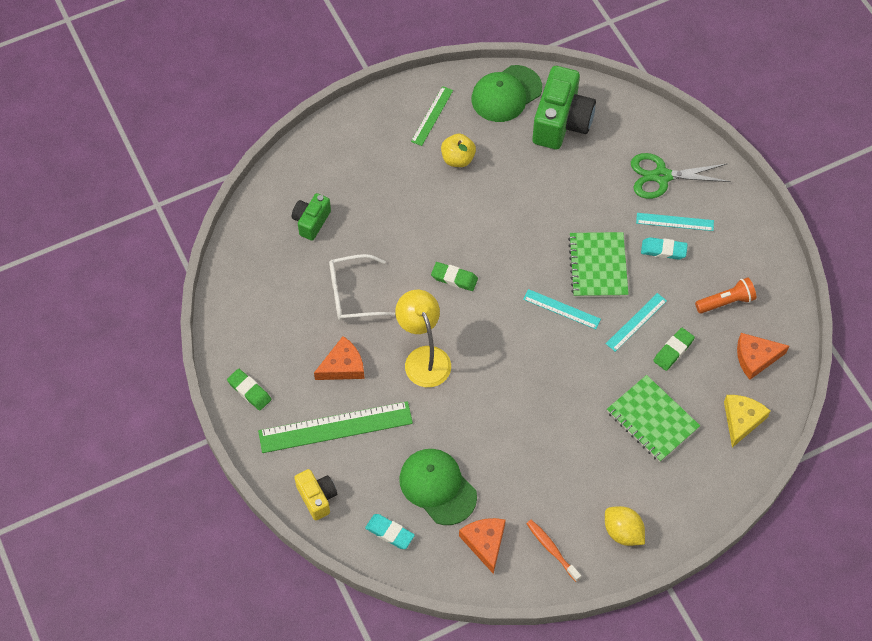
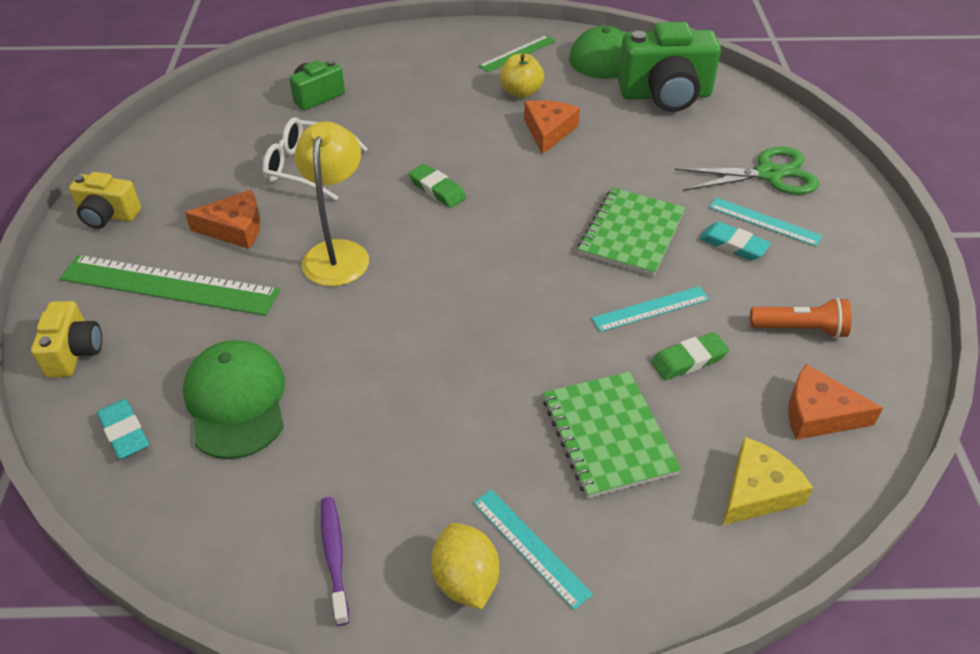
camera: 25 degrees right, 15 degrees down
green eraser [227,369,271,411] -> yellow camera [69,172,141,229]
orange cheese [459,518,506,574] -> orange cheese moved to [524,100,580,155]
turquoise ruler [523,289,601,329] -> turquoise ruler moved to [473,489,593,610]
orange toothbrush [526,520,581,582] -> purple toothbrush [321,497,349,626]
green camera [532,66,596,149] -> green camera turned 45 degrees clockwise [618,22,721,112]
green scissors [631,153,731,199] -> green scissors turned 150 degrees clockwise [675,146,819,195]

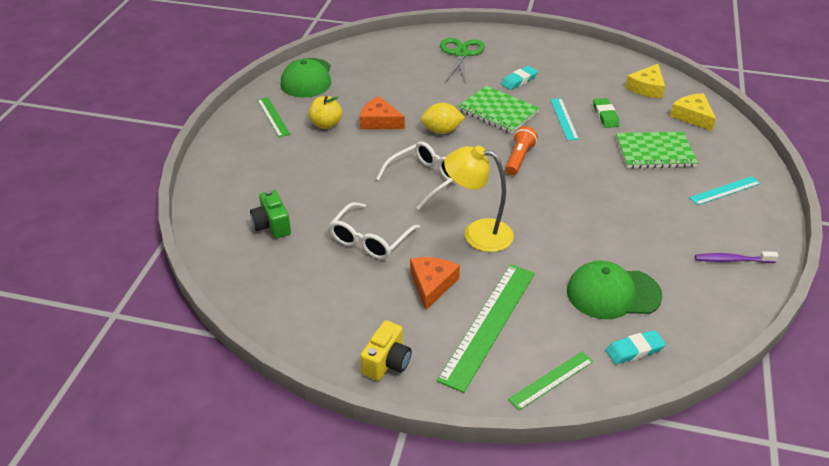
camera: 75 degrees left, 5 degrees down
yellow camera [31,301,102,378] -> green ruler [508,352,593,410]
green eraser [409,164,466,208] -> white glasses [376,141,456,210]
yellow lemon [431,523,499,610] -> yellow lemon moved to [421,103,465,134]
green camera [618,22,721,112] -> none
turquoise ruler [709,198,822,247] -> none
orange flashlight [750,297,852,338] -> orange flashlight moved to [505,126,538,175]
orange cheese [788,364,883,440] -> yellow cheese [625,64,665,98]

